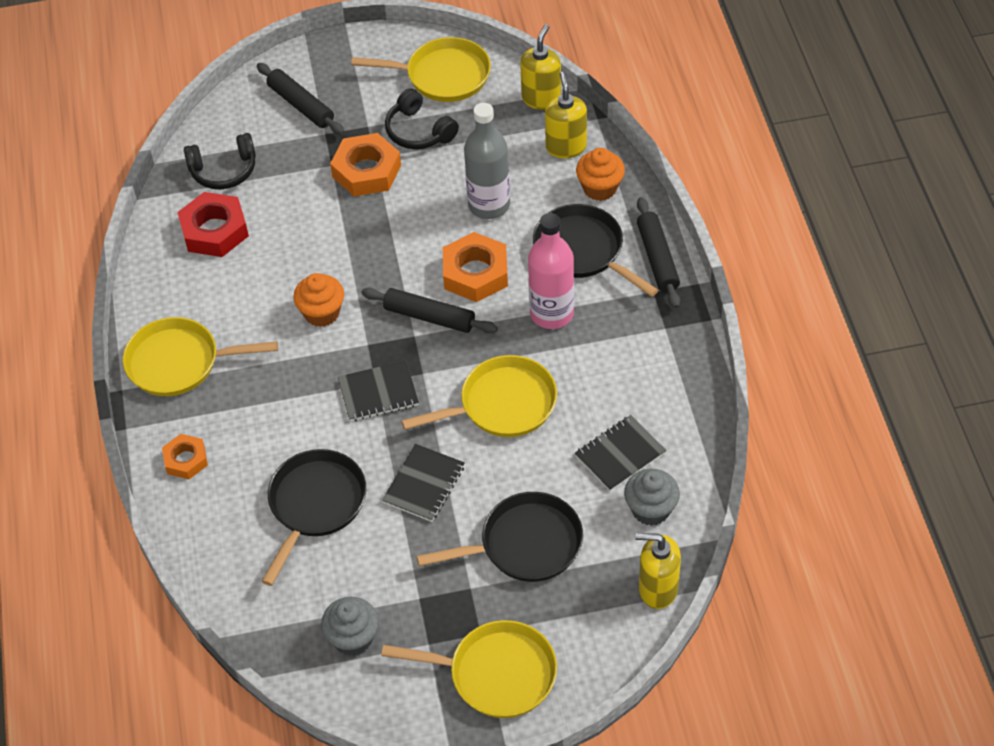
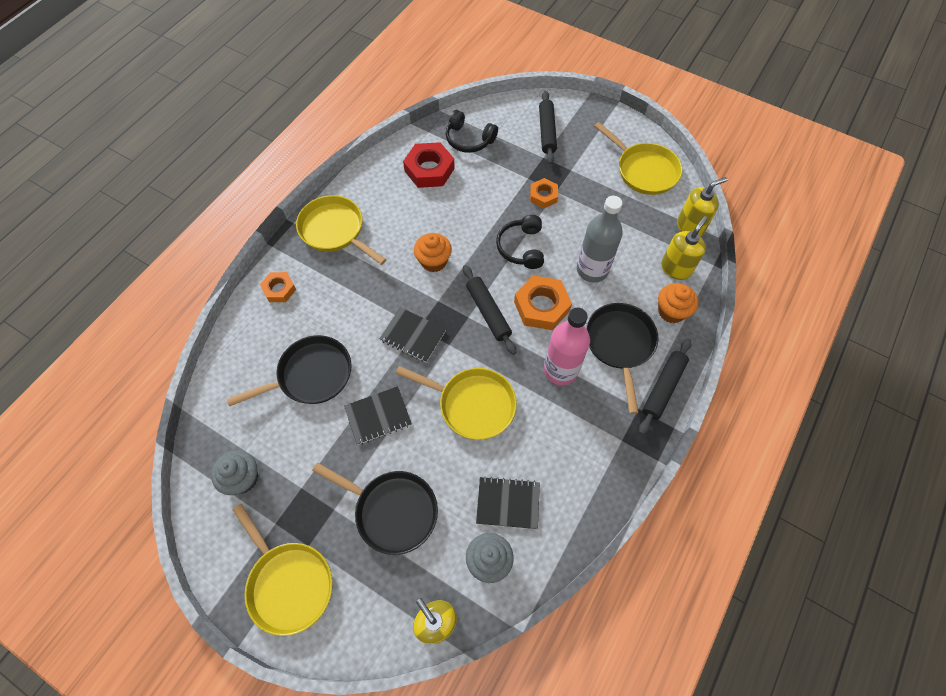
camera: 40 degrees right, 10 degrees up
orange nut [330,133,401,196] -> orange nut [530,178,558,208], size x0.60
black headphones [385,88,459,149] -> black headphones moved to [496,215,544,269]

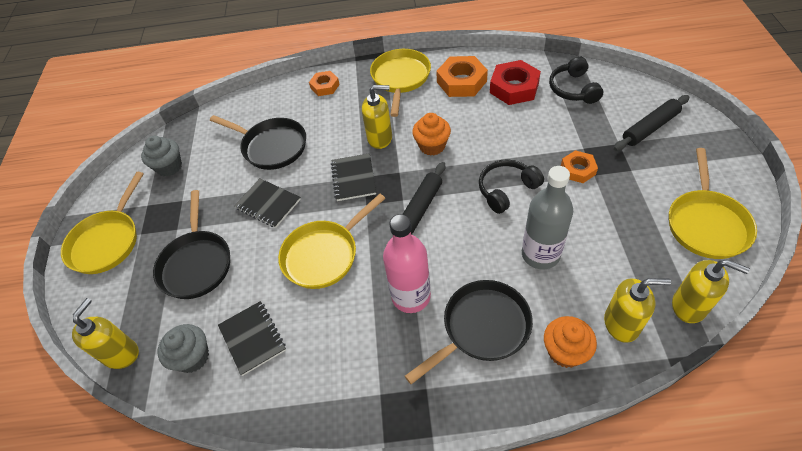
camera: 60 degrees right, 10 degrees down
yellow pan [395,366,517,440] -> yellow pan turned 60 degrees clockwise [278,194,386,289]
orange nut [514,275,572,330] -> orange nut moved to [436,56,488,97]
black rolling pin [639,338,691,435] -> none
none -> yellow soap dispenser [362,85,392,149]

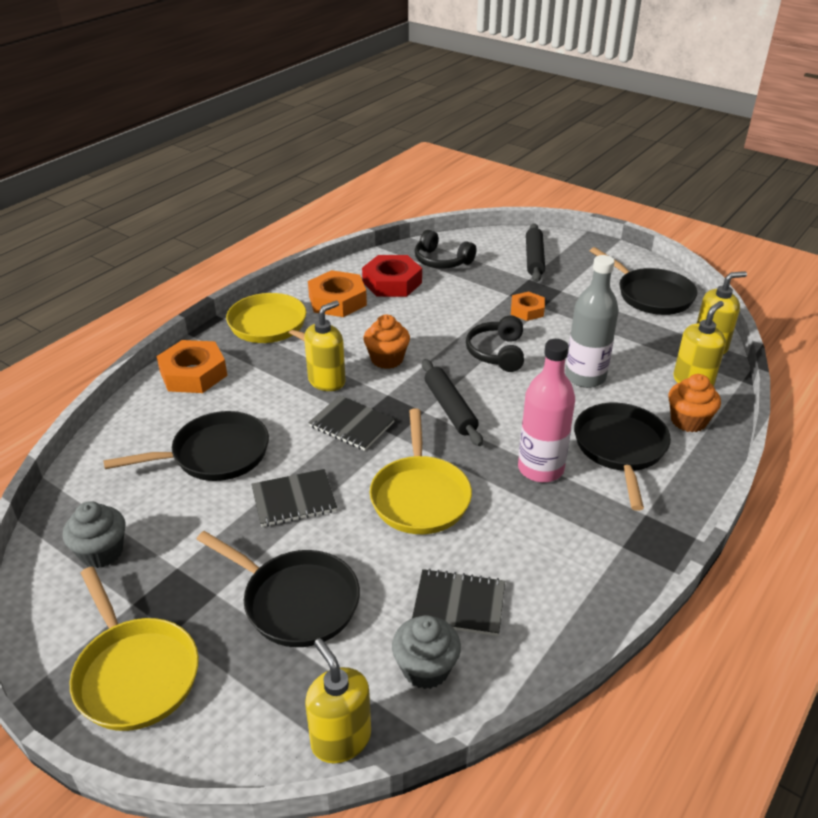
camera: 55 degrees left, 15 degrees down
orange nut [309,71,340,96] -> orange nut [156,340,227,393], size x1.66
yellow pan [669,148,757,259] -> black pan [590,247,697,315]

